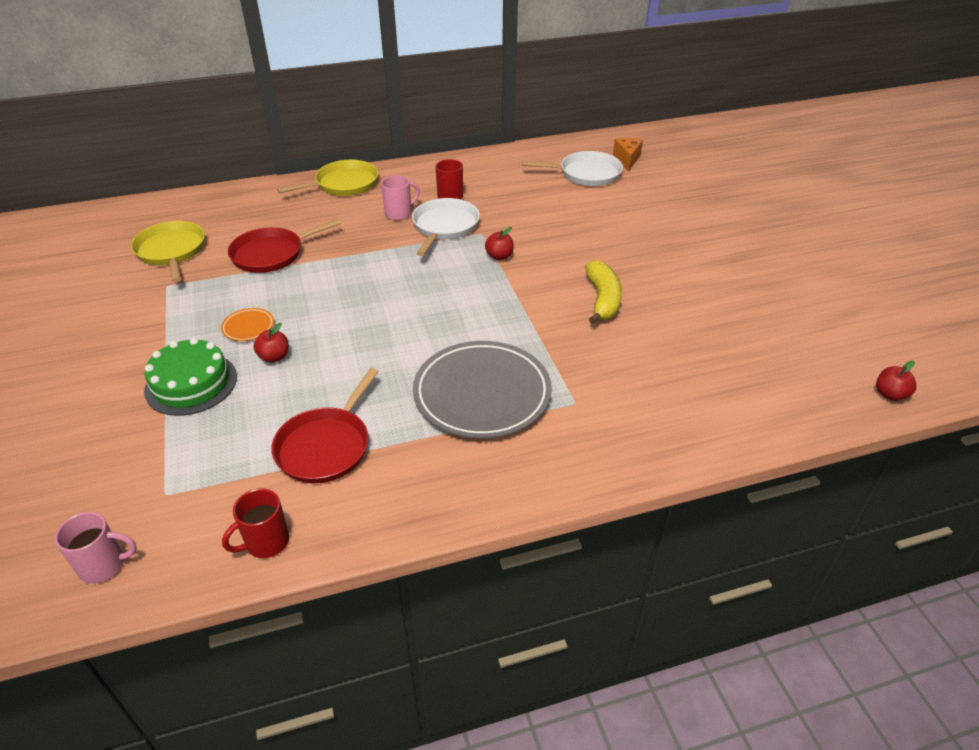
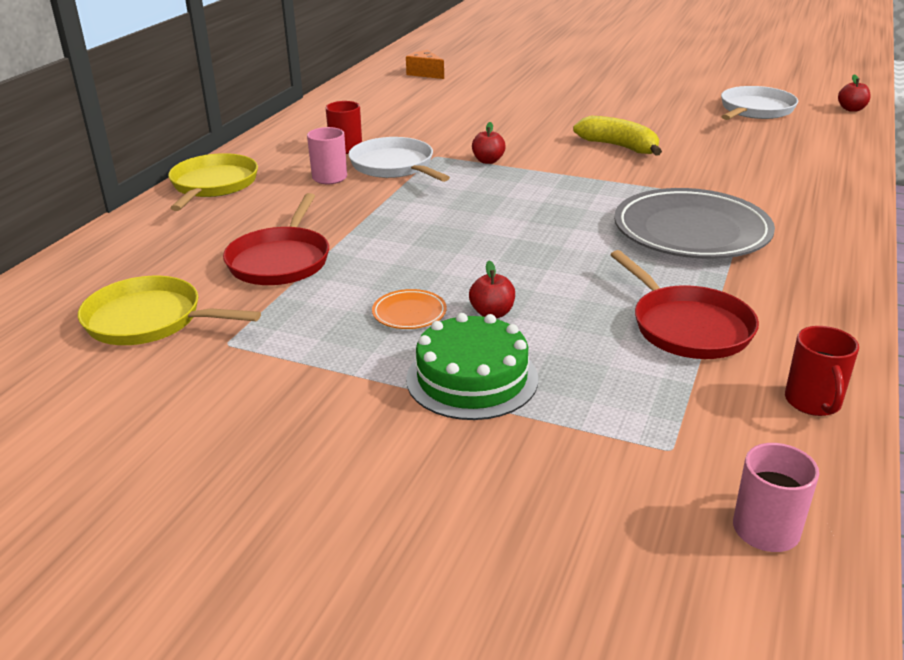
camera: 50 degrees left, 10 degrees down
white pan [522,151,623,186] -> white pan moved to [721,86,798,120]

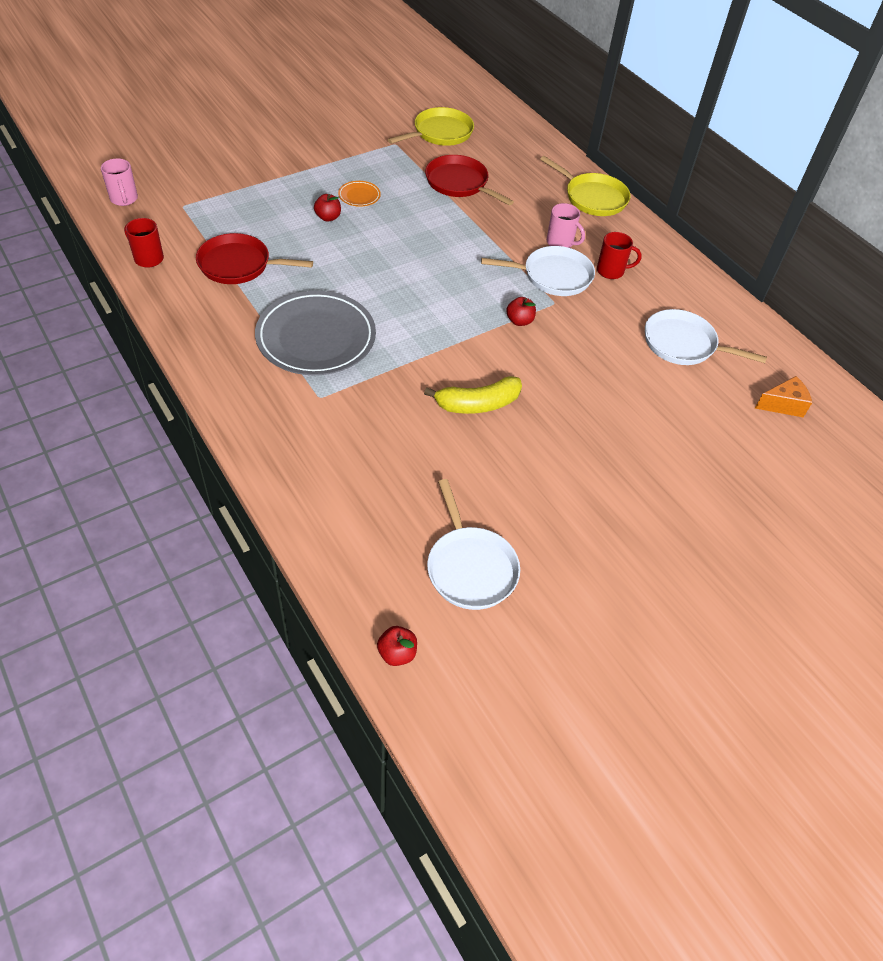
camera: 120 degrees right, 20 degrees up
green cake [406,313,538,420] -> none
none -> white pan [645,309,767,365]

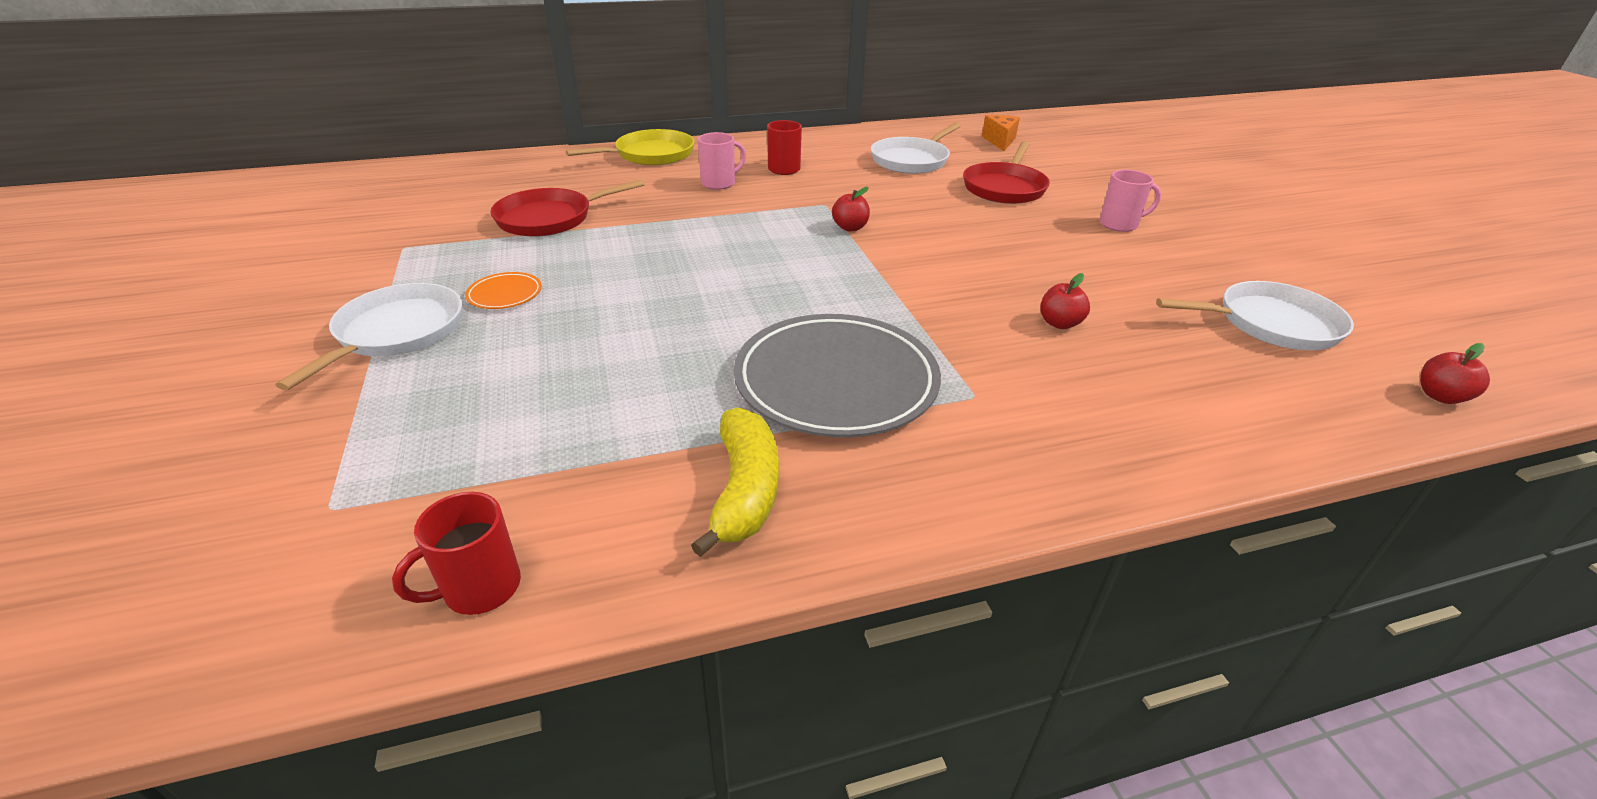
camera: 70 degrees left, 15 degrees down
pink mug [101,158,138,206] -> pink mug moved to [1099,169,1161,232]
red pan [196,233,313,284] -> red pan moved to [963,141,1050,204]
red apple [314,194,341,222] -> red apple moved to [1040,273,1090,329]
yellow pan [388,107,474,146] -> none
yellow banana [424,376,522,414] -> yellow banana moved to [691,407,779,557]
white pan [481,246,595,296] -> white pan moved to [276,283,462,391]

